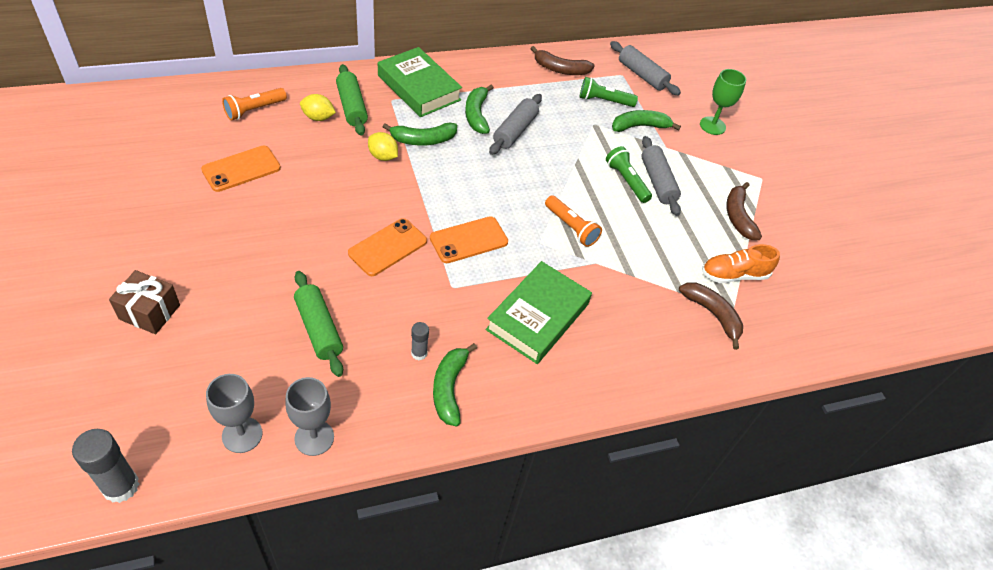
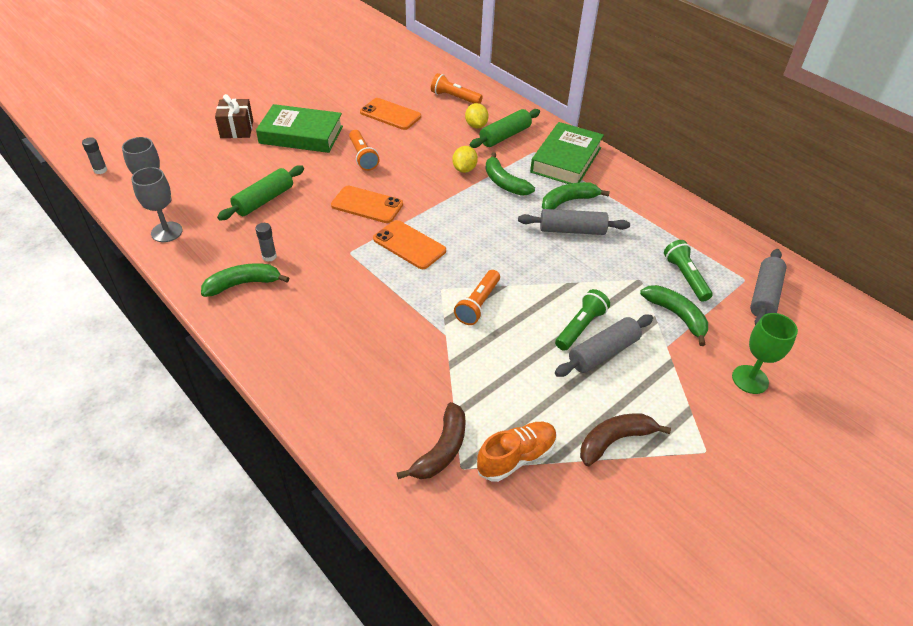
camera: 70 degrees right, 5 degrees down
grey glue stick [72,429,139,503] -> grey glue stick [82,137,107,174], size x0.55
green book [486,261,592,364] -> green book moved to [256,104,343,153]
brown banana [530,46,595,75] -> none
orange shoe [702,244,780,283] -> orange shoe turned 90 degrees clockwise [477,422,557,482]
none -> orange flashlight [349,130,379,171]

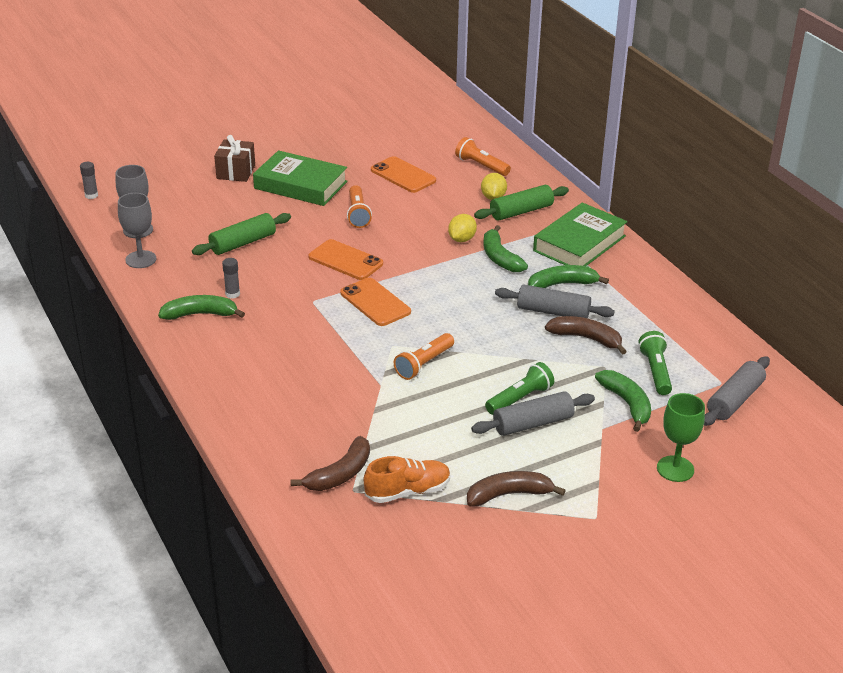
camera: 15 degrees right, 10 degrees down
none -> brown banana [545,316,627,355]

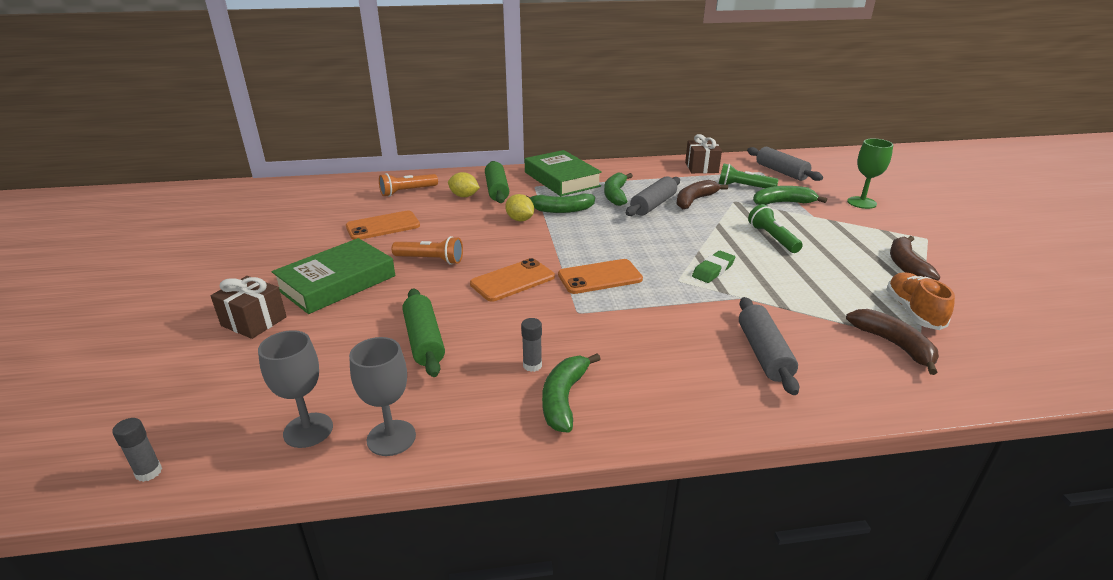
camera: 70 degrees left, 5 degrees down
orange flashlight [394,333,454,380] -> green eraser [692,251,735,283]
grey rolling pin [471,391,595,436] -> grey rolling pin moved to [739,297,799,395]
none -> brown gift [685,134,722,173]

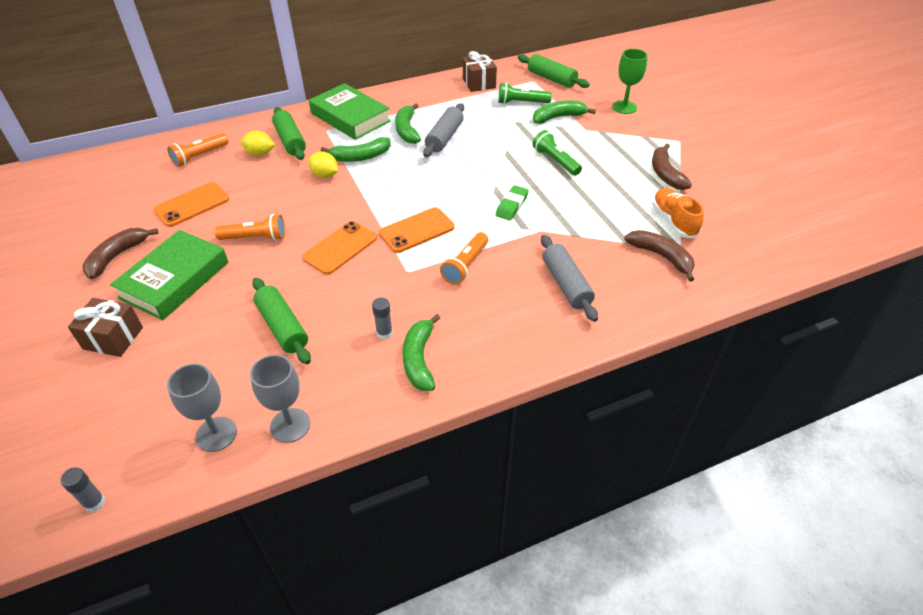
camera: 15 degrees left, 15 degrees up
brown banana [677,180,728,209] -> brown banana moved to [83,228,159,279]
grey rolling pin [747,147,823,181] -> green rolling pin [518,54,590,88]
none -> orange flashlight [440,232,488,285]

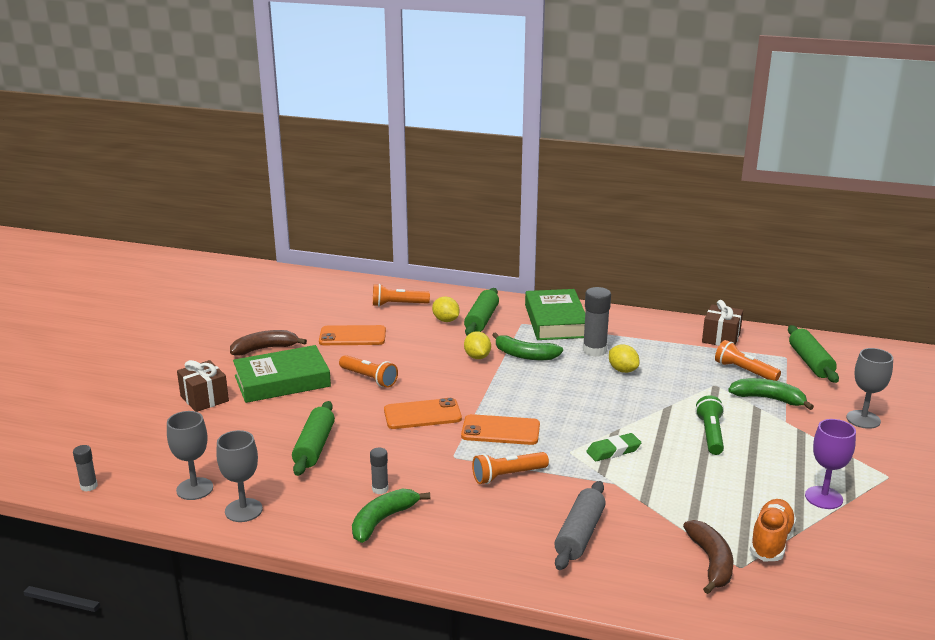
camera: 40 degrees right, 20 degrees down
green banana [395,103,421,144] -> grey glue stick [583,287,611,357]
grey rolling pin [423,103,464,157] -> yellow lemon [609,344,639,373]
green flashlight [498,82,552,104] -> orange flashlight [715,340,781,381]
green goblet [612,49,648,114] -> grey goblet [846,348,893,429]
brown banana [652,144,692,190] -> purple goblet [805,419,856,509]

